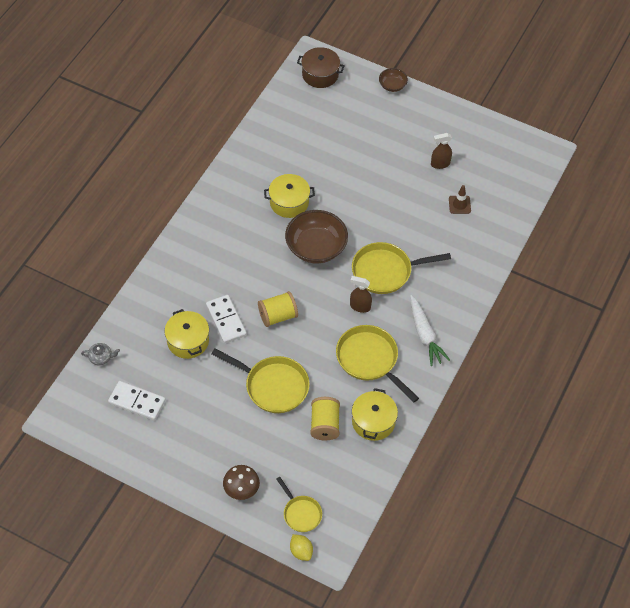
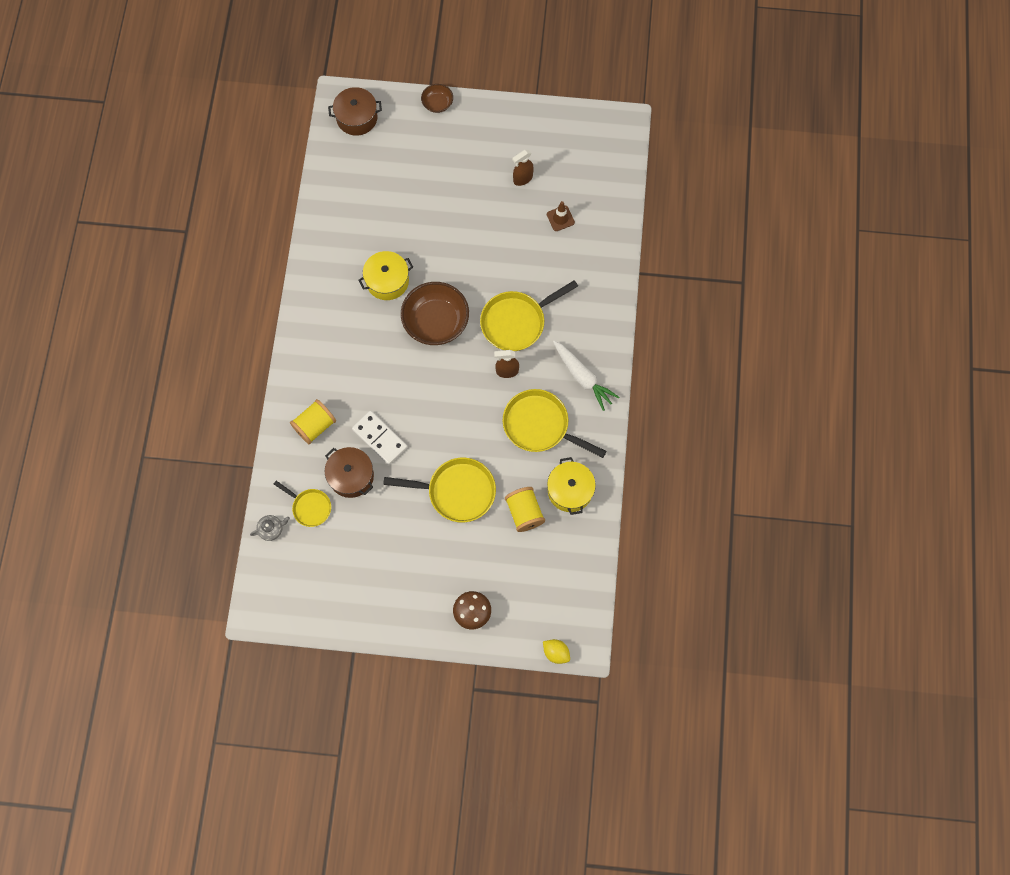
camera: 20 degrees left, 15 degrees up
white domino [108,381,166,421] -> none
yellow pot [164,309,209,359] -> brown pot [325,447,374,498]
yellow spool [258,291,298,327] -> yellow spool moved to [290,399,336,444]
yellow pan [276,477,322,532] -> yellow pan moved to [274,481,331,527]

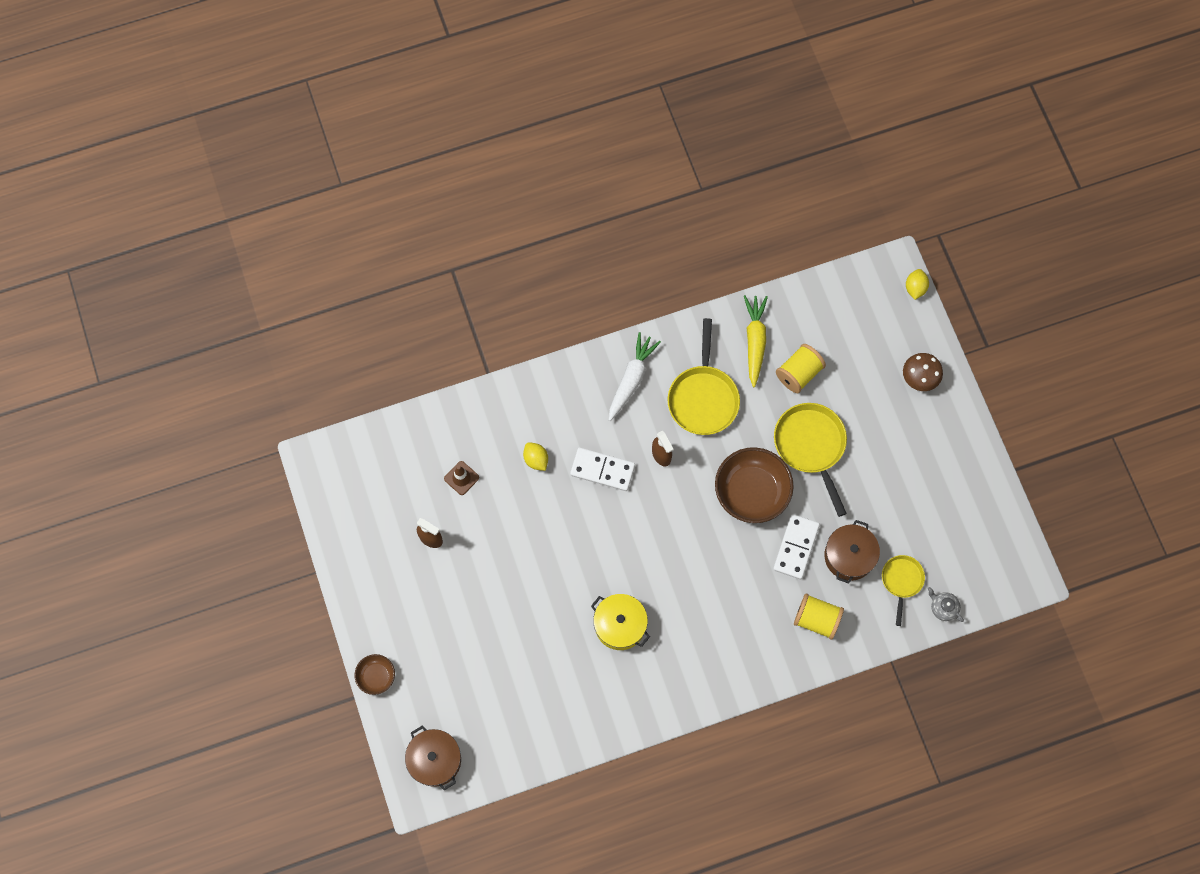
camera: 115 degrees left, 0 degrees up
brown bowl [401,282,469,345] -> brown bowl moved to [715,447,794,523]
yellow pan [480,280,578,351] -> white domino [570,448,635,491]
yellow pot [547,457,596,515] -> yellow carrot [744,295,768,387]
none -> yellow lemon [523,442,548,471]

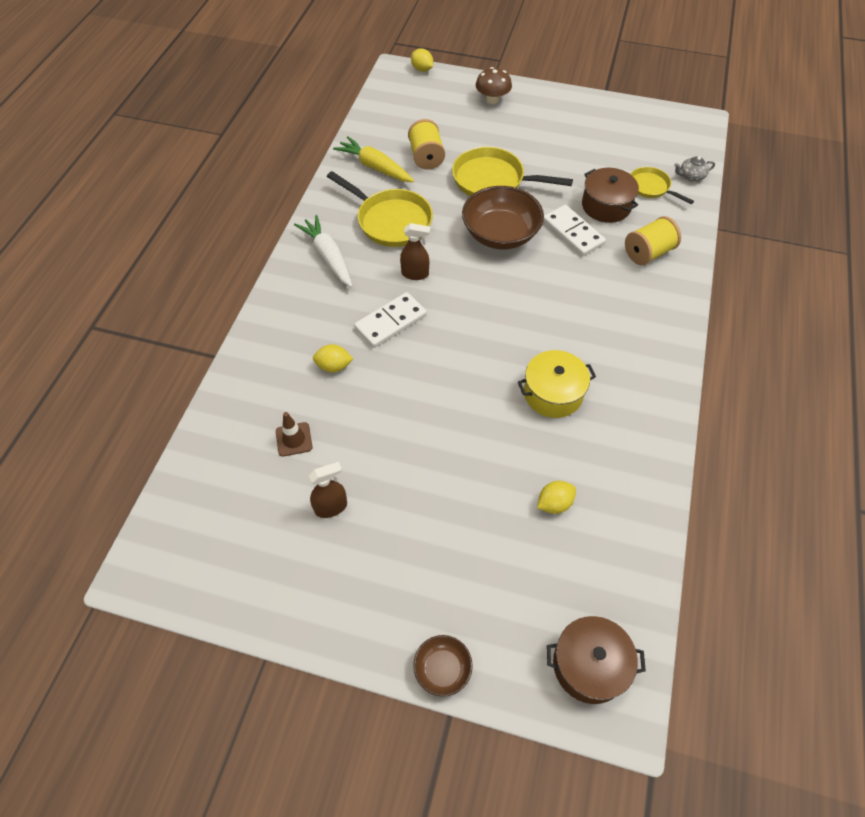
camera: 55 degrees left, 15 degrees down
none -> yellow lemon [537,481,576,514]

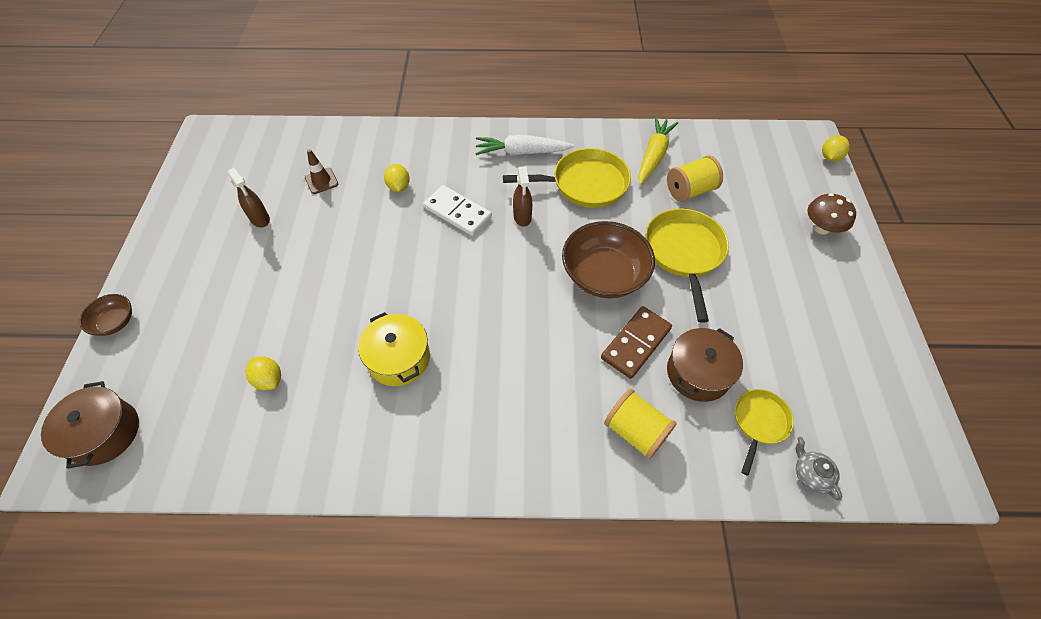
camera: 75 degrees right, 0 degrees up
white carrot [294,215,352,287] -> white carrot turned 135 degrees counterclockwise [475,135,575,155]
yellow pan [327,171,433,247] -> yellow pan turned 120 degrees counterclockwise [503,148,631,208]
white domino [543,205,606,256] -> brown domino [601,306,672,379]

